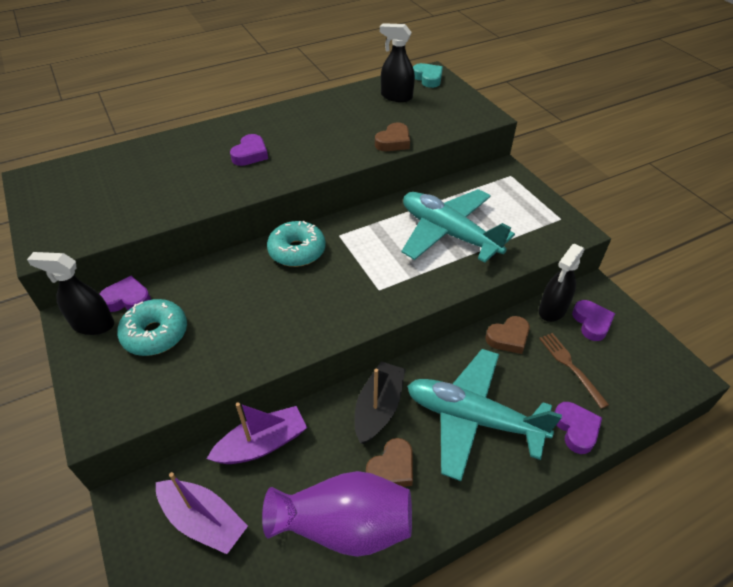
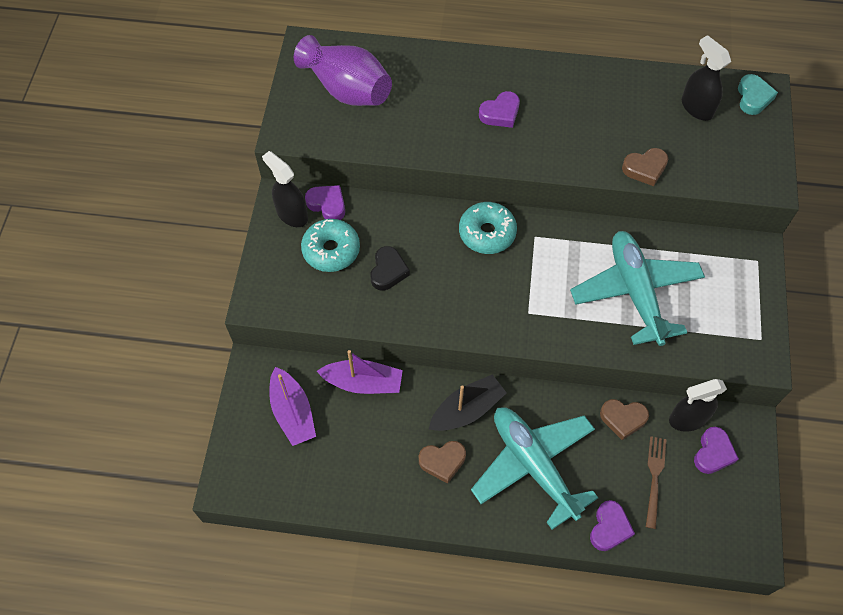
camera: 35 degrees right, 15 degrees up
purple vase [262,471,412,557] -> purple vase moved to [294,35,392,106]
none -> black heart [370,246,410,290]

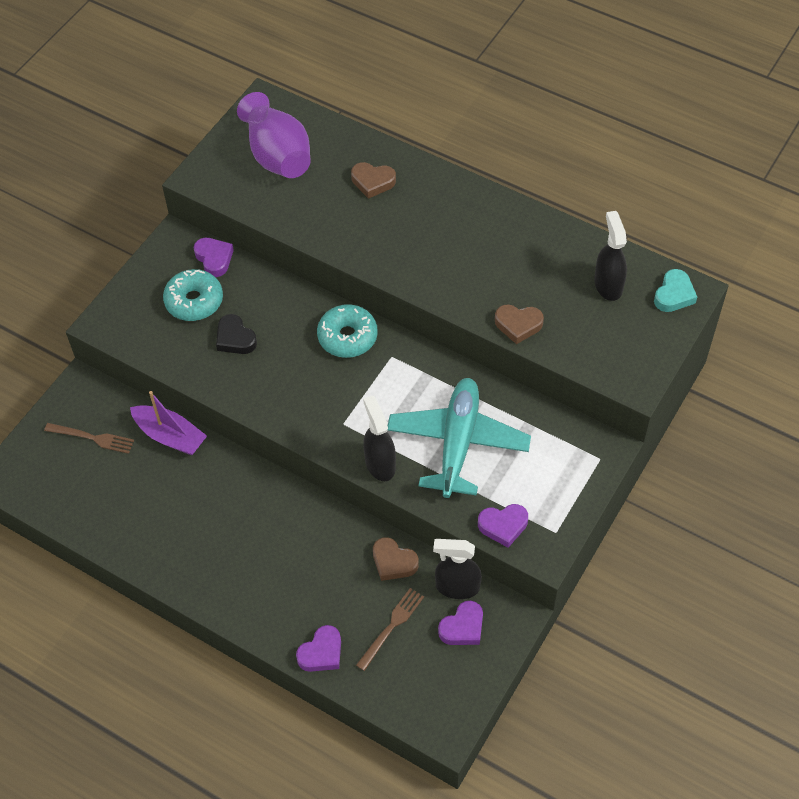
camera: 25 degrees right, 5 degrees down
black spray bottle [262,151,308,227] -> black spray bottle moved to [363,396,396,481]
purple boat [269,367,316,446] -> brown fork [44,423,134,454]
black heart [370,246,410,290] -> black heart turned 105 degrees clockwise [216,314,257,354]
brown heart [419,441,466,484] -> brown heart moved to [351,162,396,199]
black boat [429,374,507,431] -> none
turquoise plane [471,407,598,530] -> none
purple heart [479,91,520,128] -> purple heart moved to [478,504,528,548]

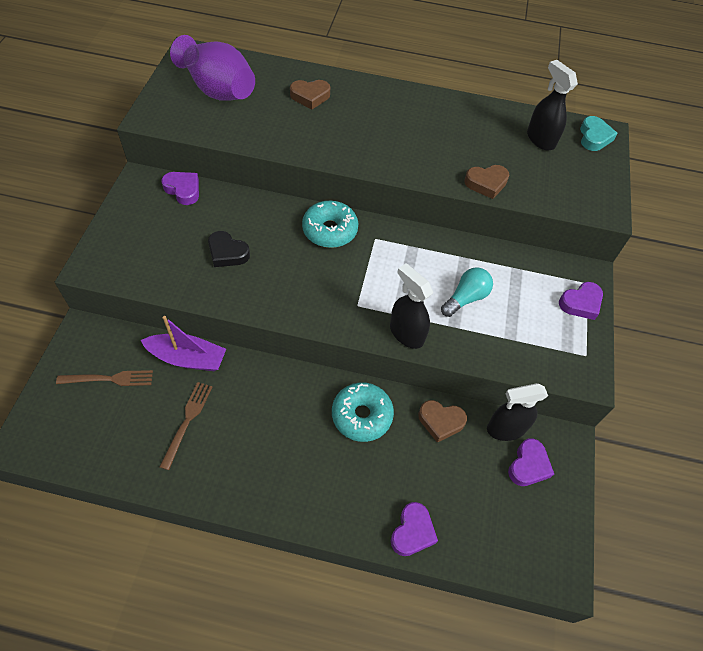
camera: 25 degrees left, 0 degrees up
turquoise donut [163,269,223,321] -> turquoise donut moved to [332,382,394,442]
brown fork [356,588,424,671] -> brown fork moved to [160,382,212,470]
turquoise plane [387,378,531,498] -> turquoise light bulb [441,267,493,317]
purple heart [478,504,528,548] -> purple heart moved to [559,282,603,320]

